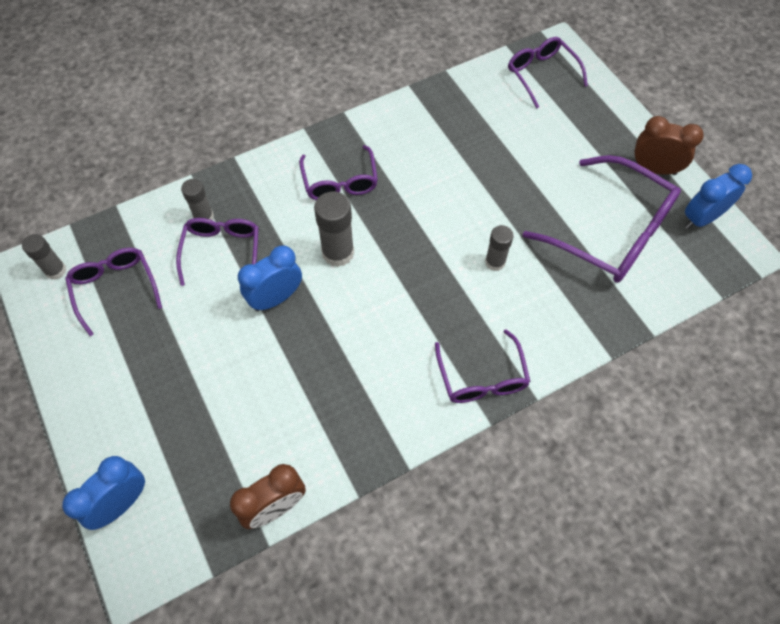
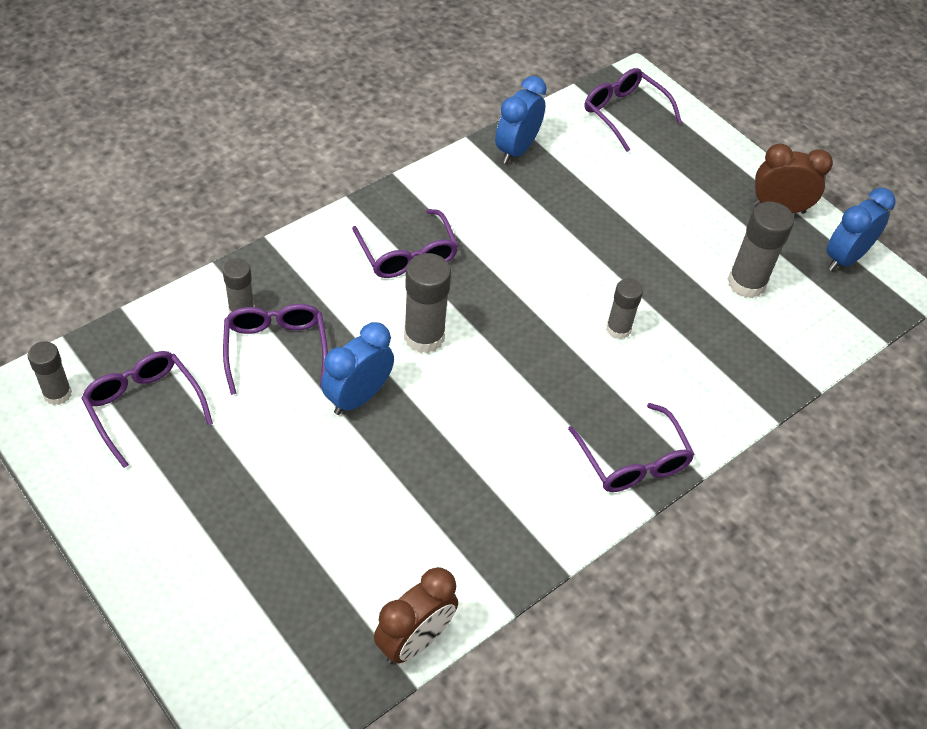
camera: 15 degrees left, 10 degrees down
blue clock [62,456,145,530] -> blue clock moved to [495,76,547,164]
purple glasses [523,155,681,283] -> grey glue stick [728,202,794,298]

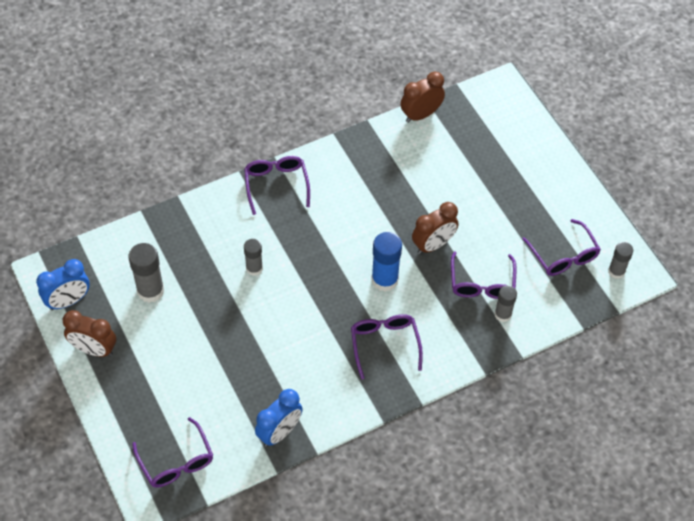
camera: 165 degrees left, 5 degrees up
blue clock [321,322,394,415] -> brown clock [412,202,459,254]
grey glue stick [404,253,451,353] -> blue glue stick [371,232,402,292]

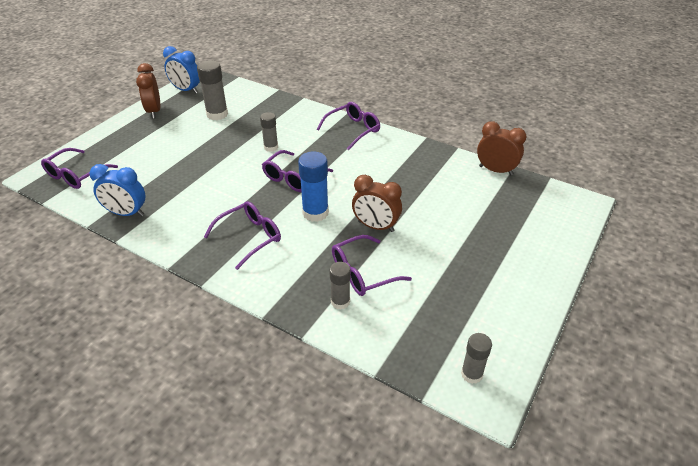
camera: 60 degrees right, 15 degrees down
purple glasses [523,219,601,276] -> purple glasses moved to [262,150,333,192]

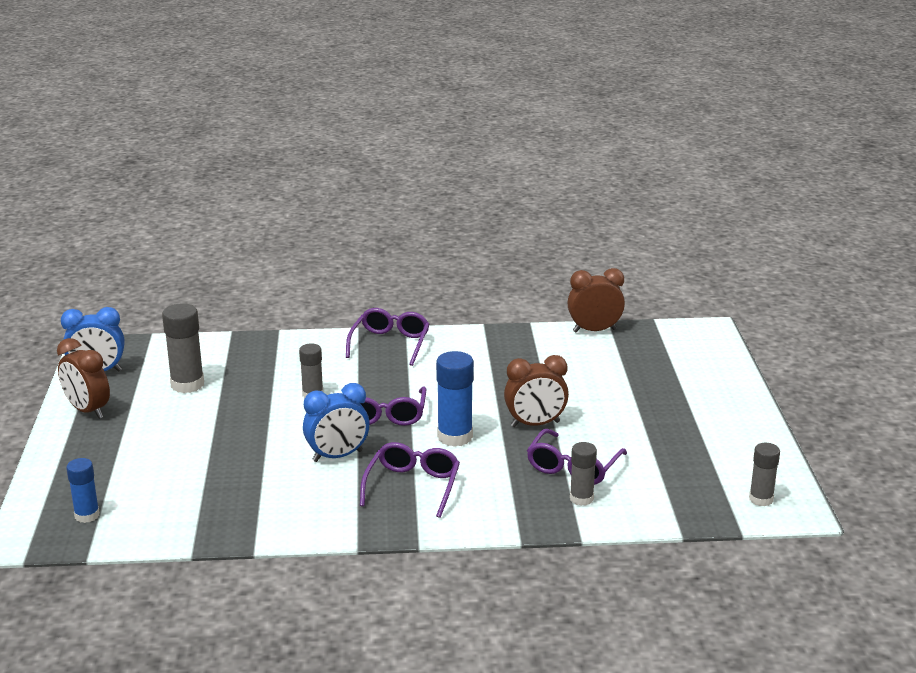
camera: 35 degrees left, 15 degrees down
purple glasses [41,148,118,189] -> blue glue stick [66,458,100,523]
blue clock [89,164,145,217] -> blue clock moved to [303,383,370,462]

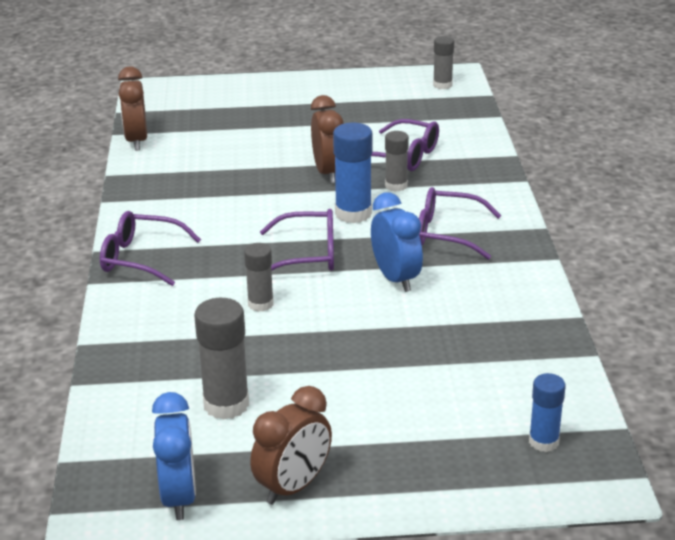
camera: 90 degrees left, 5 degrees up
grey glue stick [570,442,597,506] -> grey glue stick moved to [385,131,409,192]

